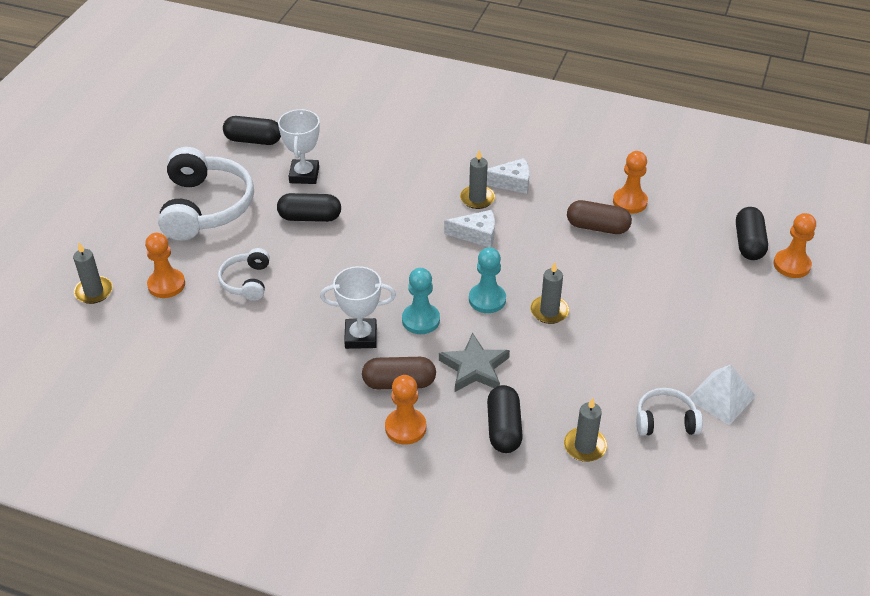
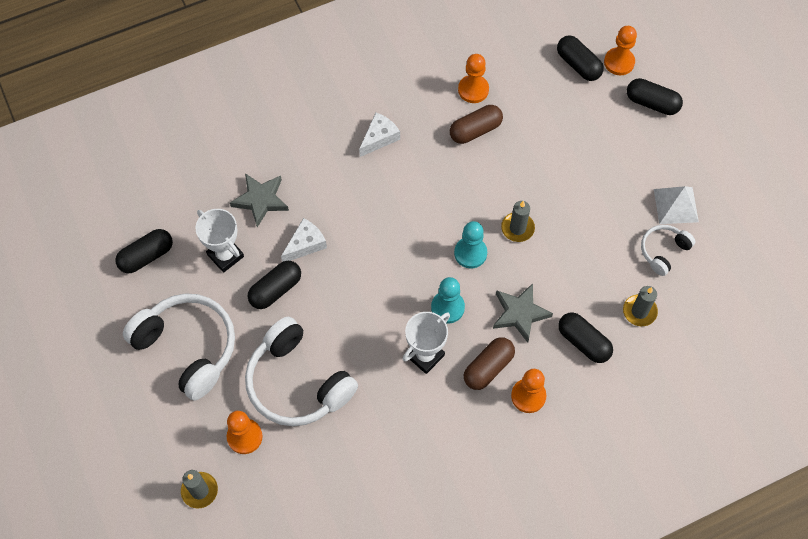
camera: 45 degrees left, 20 degrees up
white headphones [218,248,270,301] -> white headphones [245,317,358,426], size x1.96
white cheese [444,210,495,247] -> white cheese moved to [281,218,327,262]
grey candle [460,150,495,209] -> none
none -> grey star [230,173,289,227]
none -> black capsule [627,78,683,115]

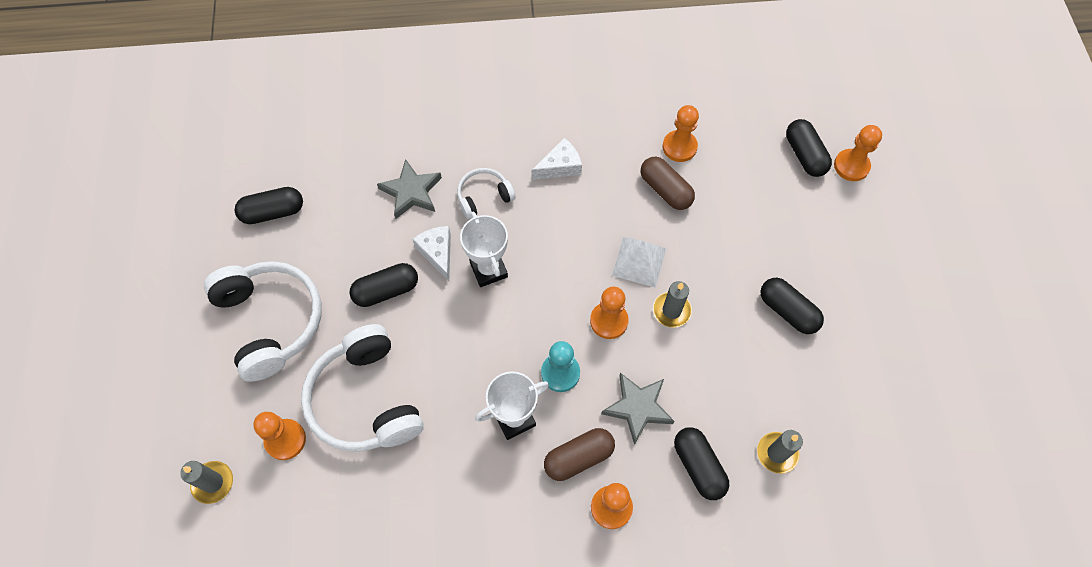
camera: 20 degrees right, 0 degrees up
white trophy [195,209,244,273] -> white trophy moved to [460,212,508,287]
white cheese [281,218,327,262] -> white cheese turned 90 degrees counterclockwise [412,226,451,281]
brown capsule [450,105,503,144] -> brown capsule turned 60 degrees clockwise [641,157,695,210]
turquoise pawn [454,221,487,268] -> orange pawn [590,287,629,339]
black capsule [627,78,683,115] -> black capsule moved to [760,278,824,334]
white headphones [641,225,695,276] -> white headphones moved to [457,168,516,219]
white pyramid [654,186,699,224] -> white pyramid moved to [612,237,666,288]

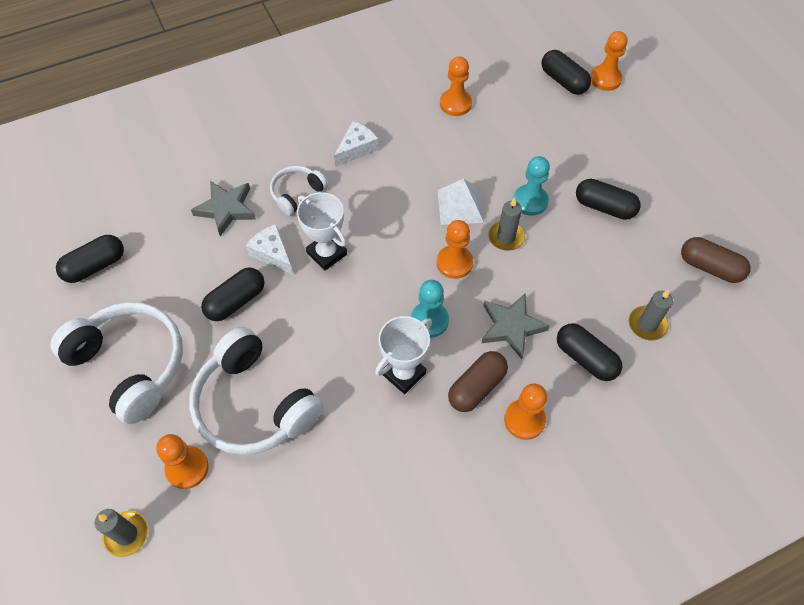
camera: 20 degrees left, 5 degrees down
brown capsule [641,157,695,210] -> brown capsule moved to [681,237,751,283]
none -> turquoise pawn [513,156,550,216]

